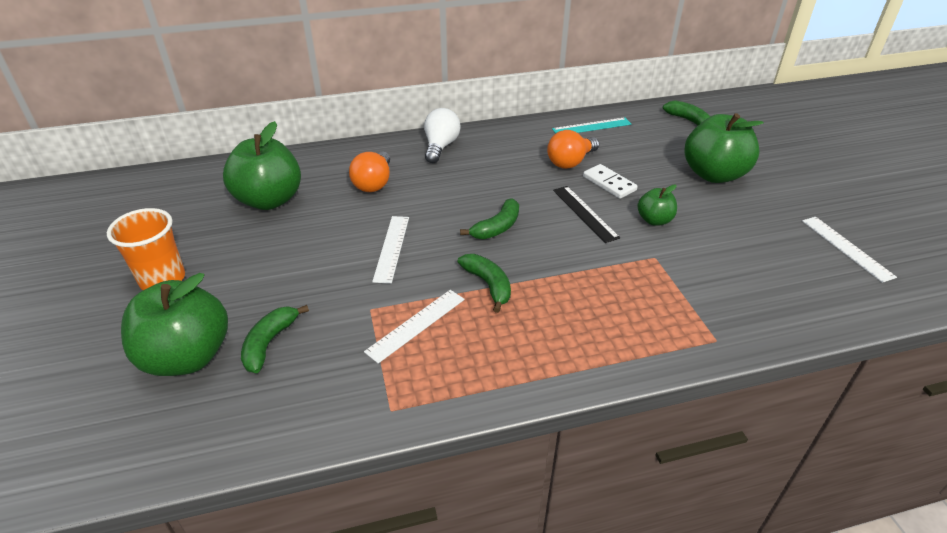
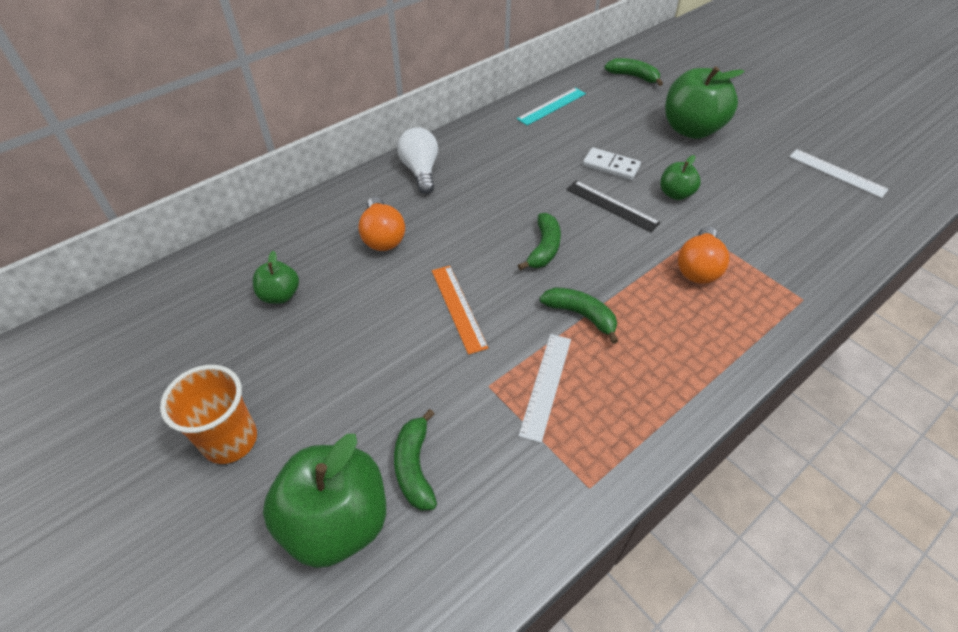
camera: 25 degrees left, 10 degrees up
green apple [223,121,301,210] -> green apple [253,251,299,304], size x0.51
white ruler [372,216,409,284] -> orange ruler [432,266,488,355]
orange light bulb [547,130,599,169] -> orange light bulb moved to [678,226,729,284]

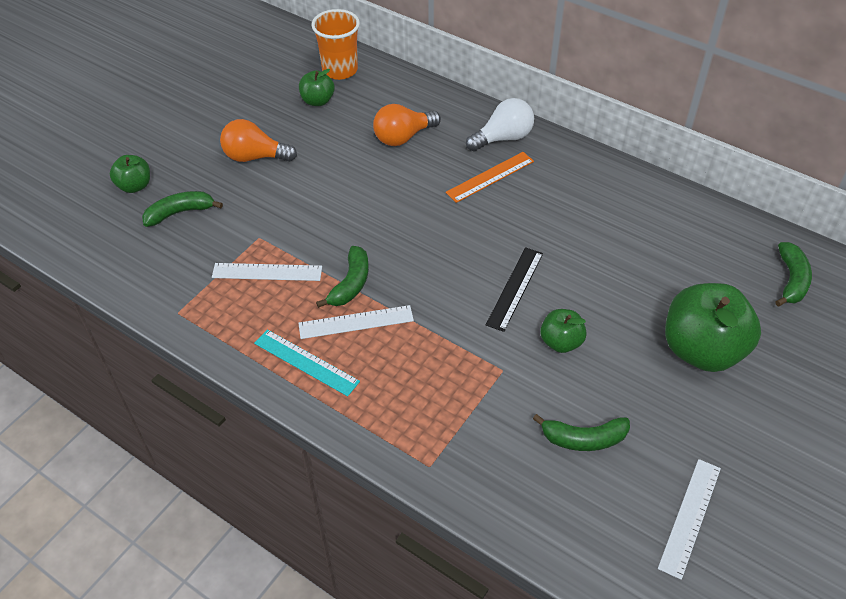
camera: 75 degrees right, 0 degrees up
orange cup [160,365,257,464] -> orange cup moved to [312,9,360,80]
green apple [263,434,386,568] -> green apple [110,155,150,193], size x0.51
orange ruler [432,266,488,355] -> orange ruler moved to [445,152,534,203]
turquoise ruler [517,88,586,126] -> turquoise ruler moved to [254,329,360,396]
green banana [518,213,561,270] -> green banana moved to [533,414,630,451]
white domino [583,147,641,180] -> none
orange light bulb [678,226,729,284] -> orange light bulb moved to [220,119,297,162]
none -> white ruler [298,305,414,339]

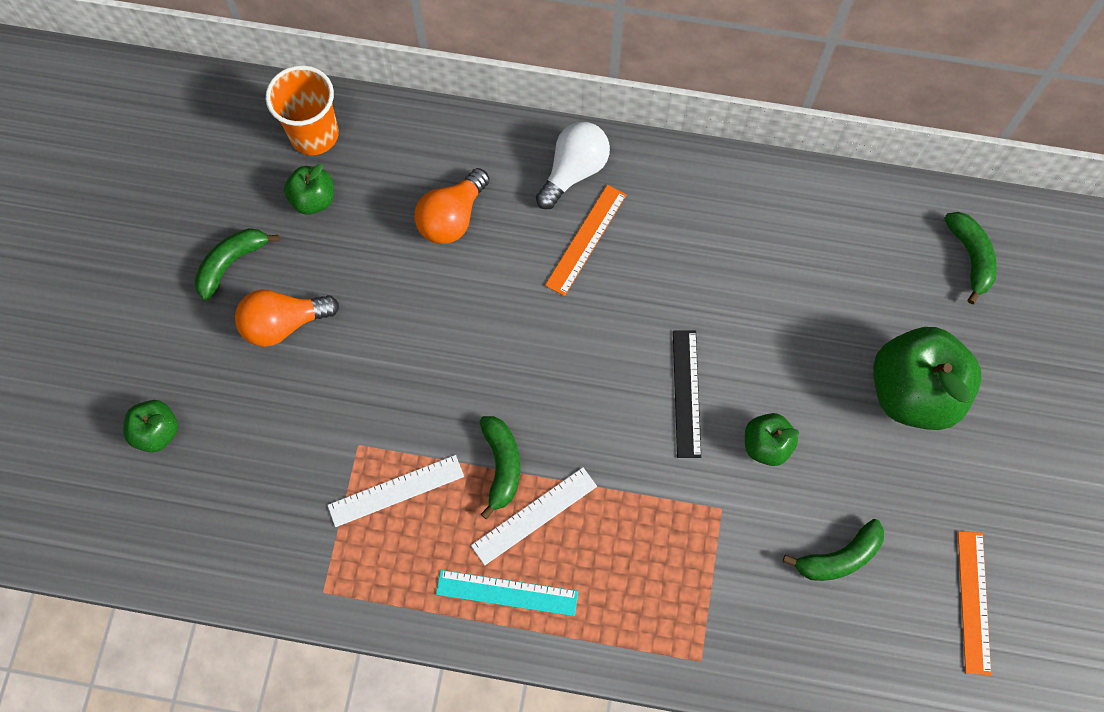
camera: 25 degrees left, 20 degrees up
green banana [142,191,223,227] -> green banana moved to [194,228,280,301]
white ruler [658,459,721,580] -> orange ruler [958,531,991,675]

